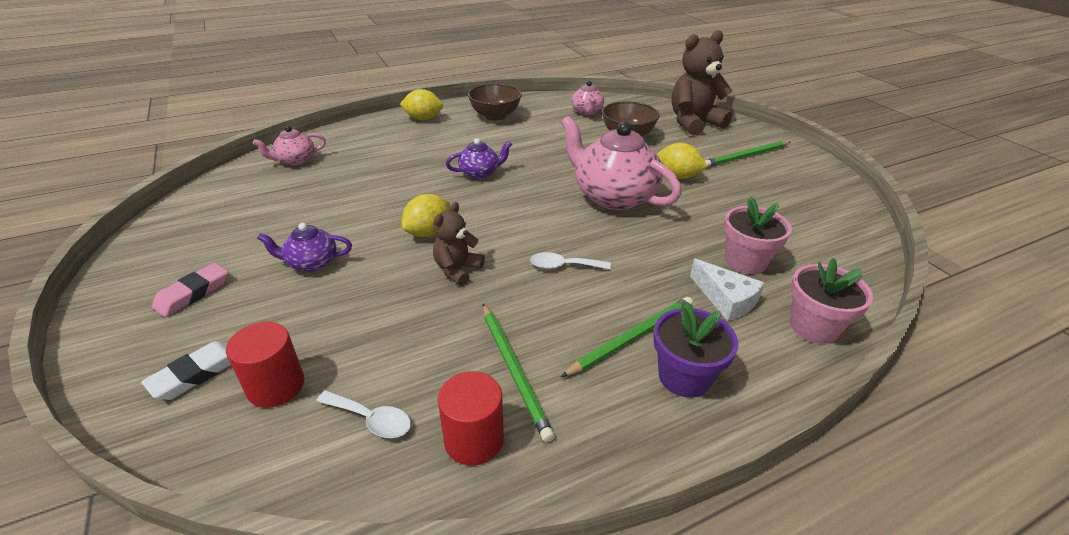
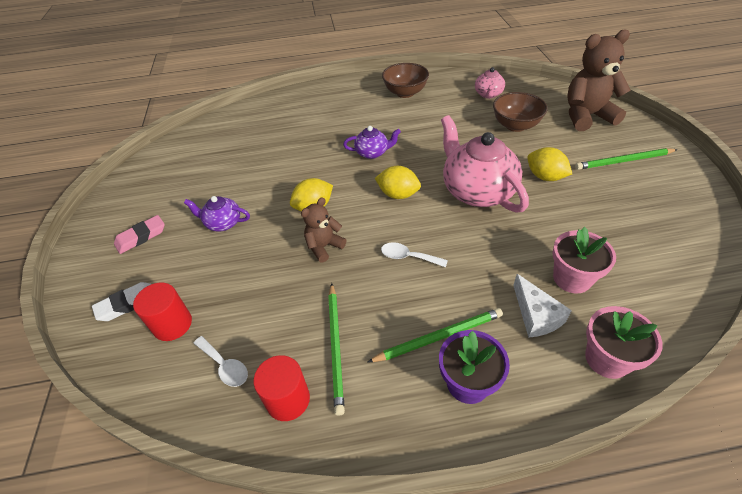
camera: 20 degrees right, 10 degrees up
pink teapot [253,126,326,166] -> none
yellow lemon [400,89,443,120] -> yellow lemon moved to [375,166,421,199]

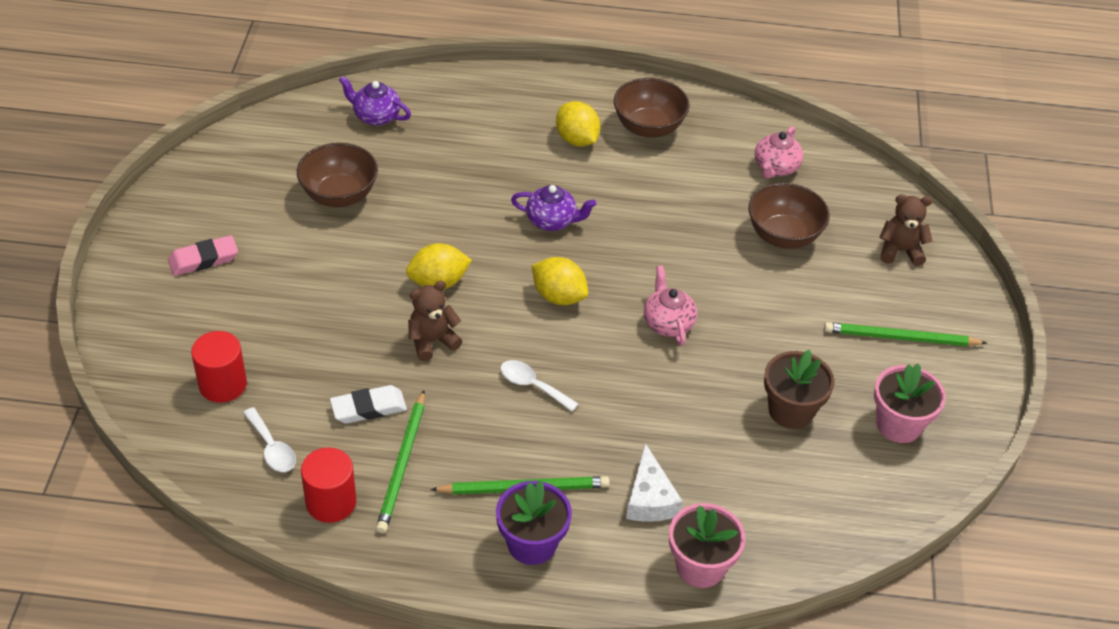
camera: 10 degrees right, 0 degrees up
white eraser [92,282,151,321] -> white eraser moved to [330,385,407,424]
purple teapot [184,196,250,231] -> purple teapot moved to [339,76,411,126]
pink teapot [441,115,529,213] -> pink teapot [644,265,697,346], size x0.50
yellow lemon [527,147,572,181] -> yellow lemon moved to [556,101,601,147]
pink flower pot [552,227,616,294] -> pink flower pot moved to [874,363,946,443]
brown teddy bear [567,29,631,131] -> brown teddy bear [879,195,933,266], size x0.54
none -> brown bowl [297,143,378,207]
none -> brown flower pot [764,350,835,429]

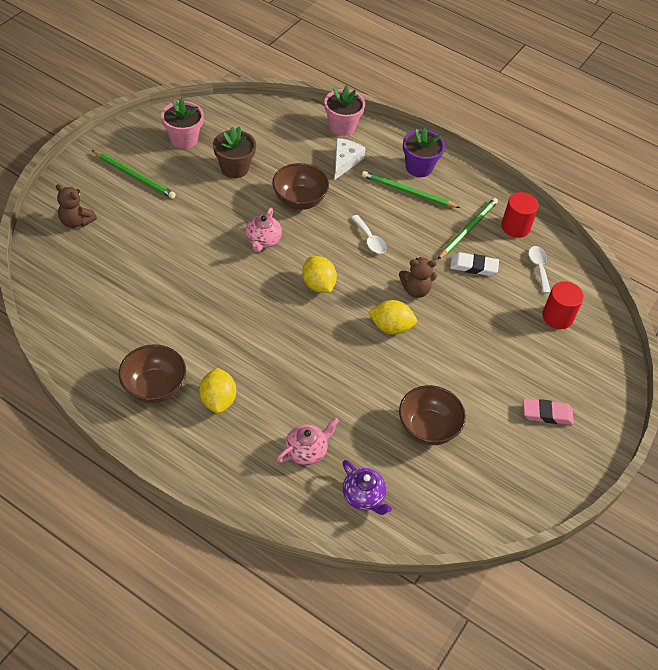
camera: 155 degrees left, 5 degrees up
purple teapot [511,185,596,231] -> none
brown bowl [748,183,830,249] -> brown bowl moved to [272,163,329,210]
pink teapot [755,126,803,179] -> pink teapot moved to [277,418,339,465]

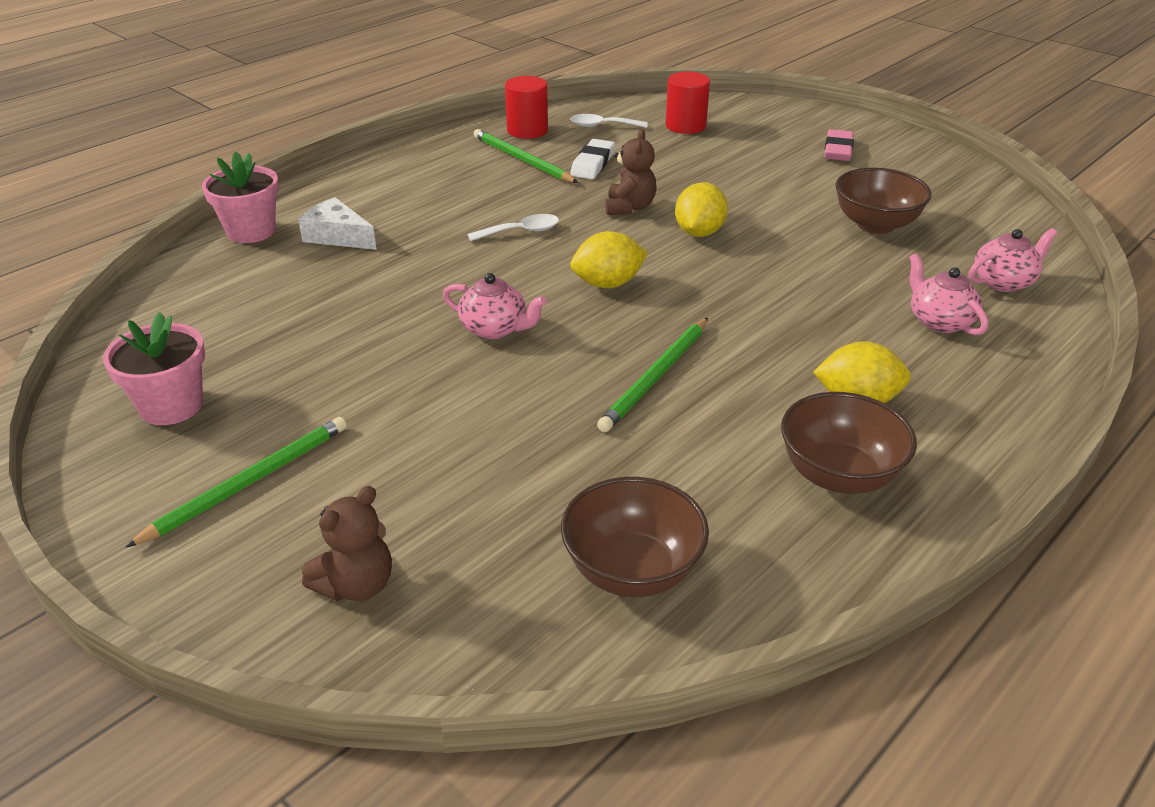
camera: 75 degrees left, 15 degrees down
brown flower pot [213,126,256,178] -> none
brown bowl [272,163,329,210] -> brown bowl moved to [561,477,709,597]
purple teapot [342,460,392,515] -> pink teapot [969,228,1057,292]
green pencil [362,171,460,208] -> green pencil moved to [597,318,708,432]
purple flower pot [403,127,445,177] -> none

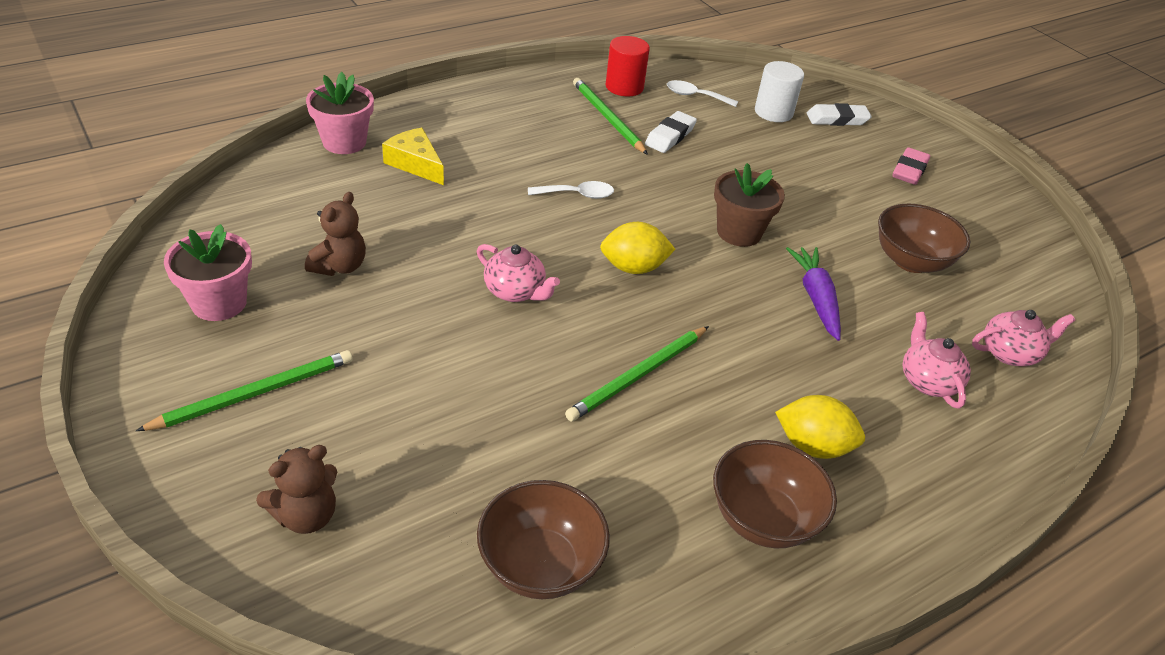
camera: 10 degrees right, 5 degrees up
white cheese [298,197,377,250] -> yellow cheese [382,128,444,185]
brown teddy bear [605,129,657,215] -> brown teddy bear moved to [305,192,366,276]
red cylinder [665,72,710,134] -> white cylinder [755,61,804,122]
yellow lemon [675,182,728,237] -> brown flower pot [714,163,785,247]
none -> purple carrot [786,247,841,341]
none -> white eraser [807,103,872,126]

